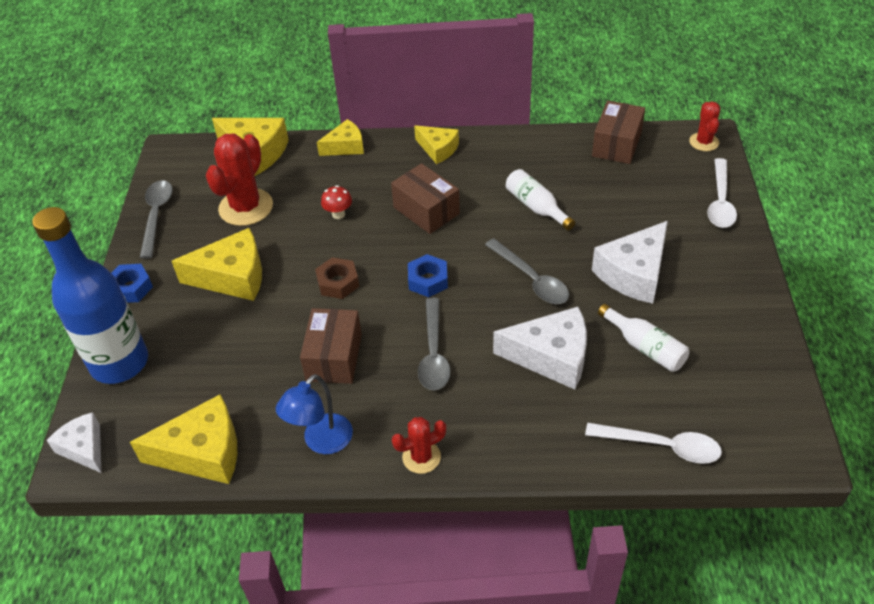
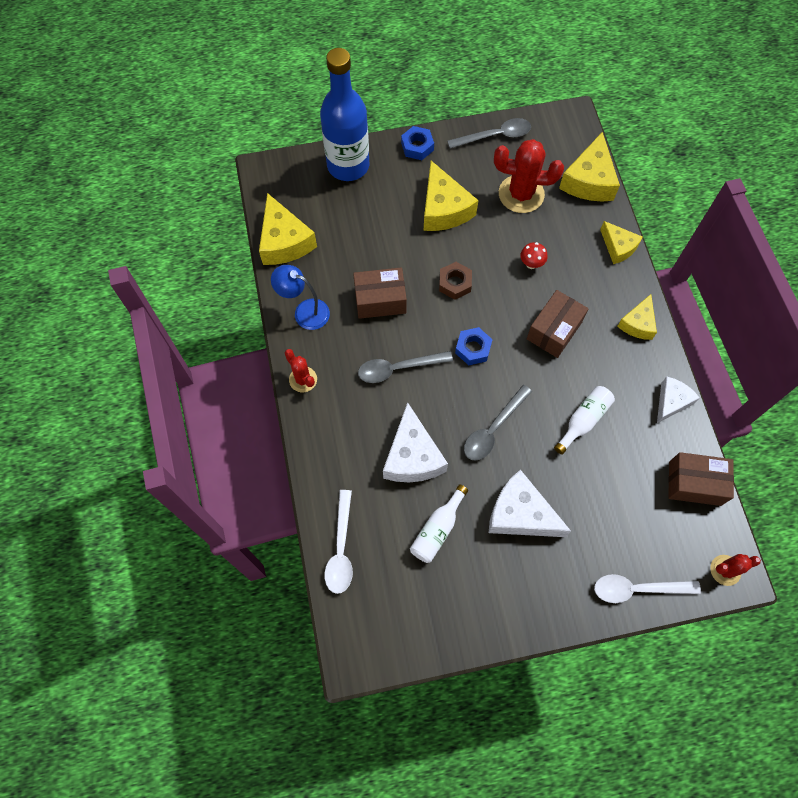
camera: 75 degrees right, 20 degrees up
white cheese [46,412,101,473] -> white cheese moved to [657,376,700,423]

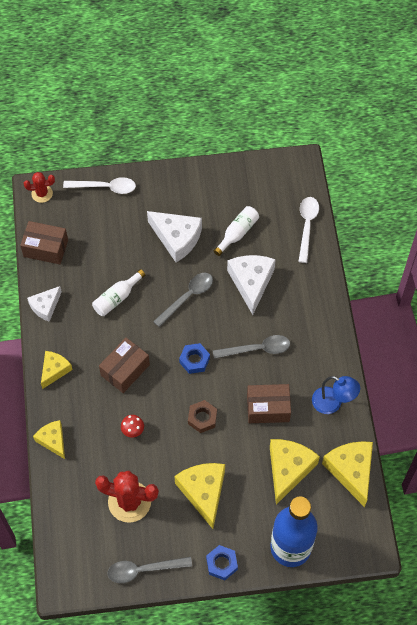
camera: 175 degrees left, 5 degrees down
red cactus [285,349,317,392] -> none
yellow cheese [559,132,620,202] -> yellow cheese moved to [270,439,320,505]

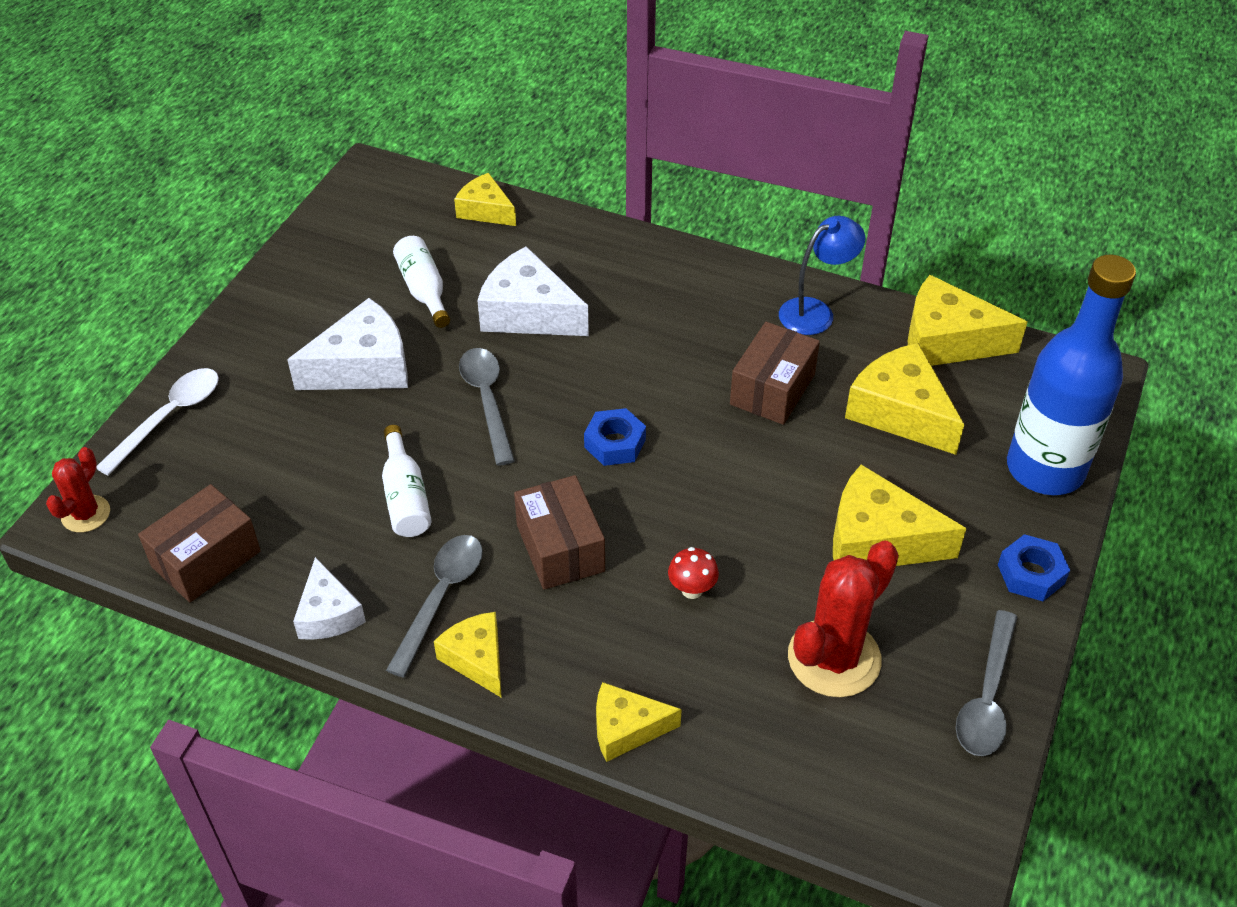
camera: 60 degrees left, 15 degrees down
brown nut [188,400,217,433] -> none
grey spoon [213,335,290,359] -> grey spoon moved to [386,535,483,678]
white spoon [298,197,319,263] -> yellow cheese [454,173,516,226]

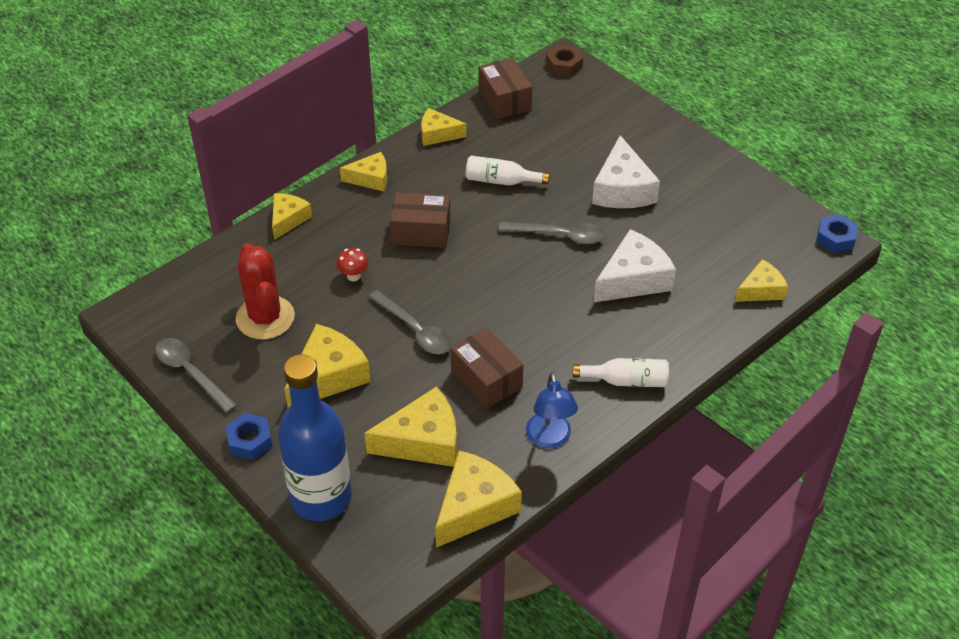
camera: 115 degrees right, 0 degrees up
red cactus [46,447,110,533] -> brown nut [546,45,583,77]
white spoon [96,368,219,476] -> none
white cheese [293,557,366,640] -> yellow cheese [421,108,467,146]
grey spoon [386,535,483,678] -> grey spoon moved to [368,290,452,354]
white bottle [393,236,450,328] -> white bottle moved to [573,358,669,387]
blue nut [584,408,646,466] -> blue nut moved to [816,214,858,253]

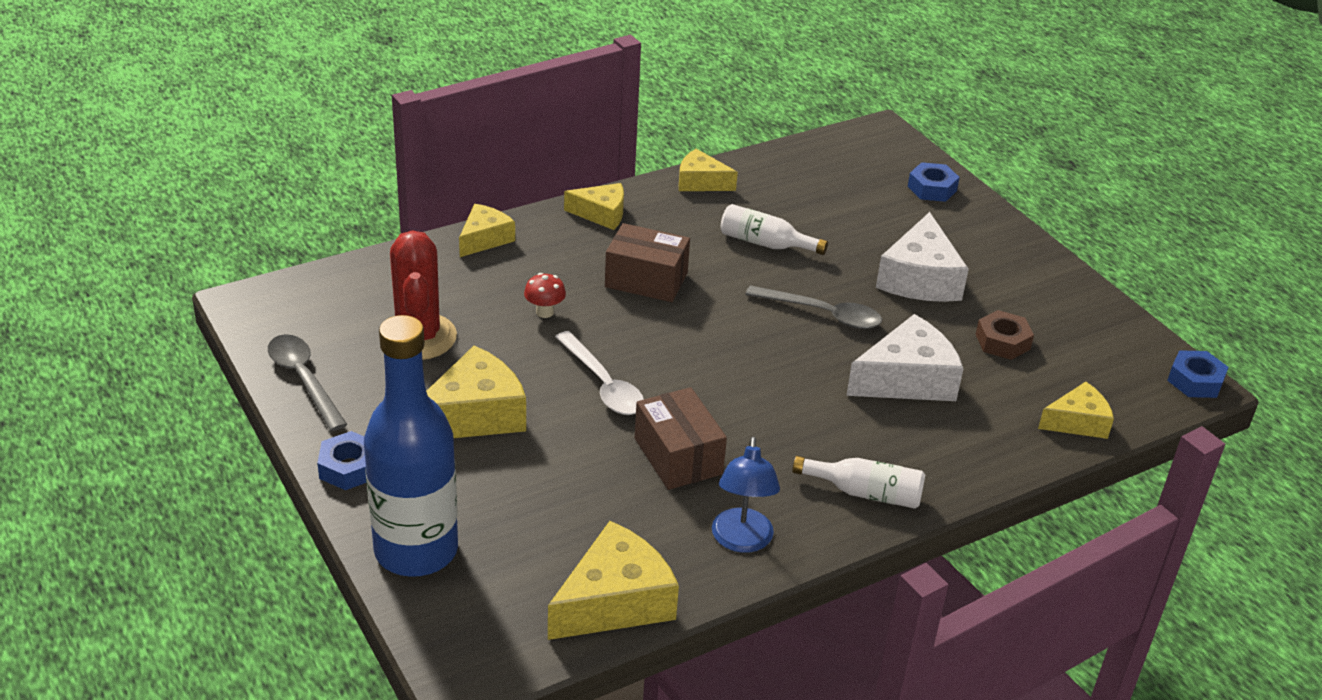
camera: 10 degrees right, 10 degrees down
yellow cheese [364,386,457,467] -> none
grey spoon [368,290,452,354] -> white spoon [555,331,644,415]
brown box [479,58,532,119] -> none
brown nut [546,45,583,77] -> brown nut moved to [976,310,1034,360]
none -> blue nut [908,162,960,202]

